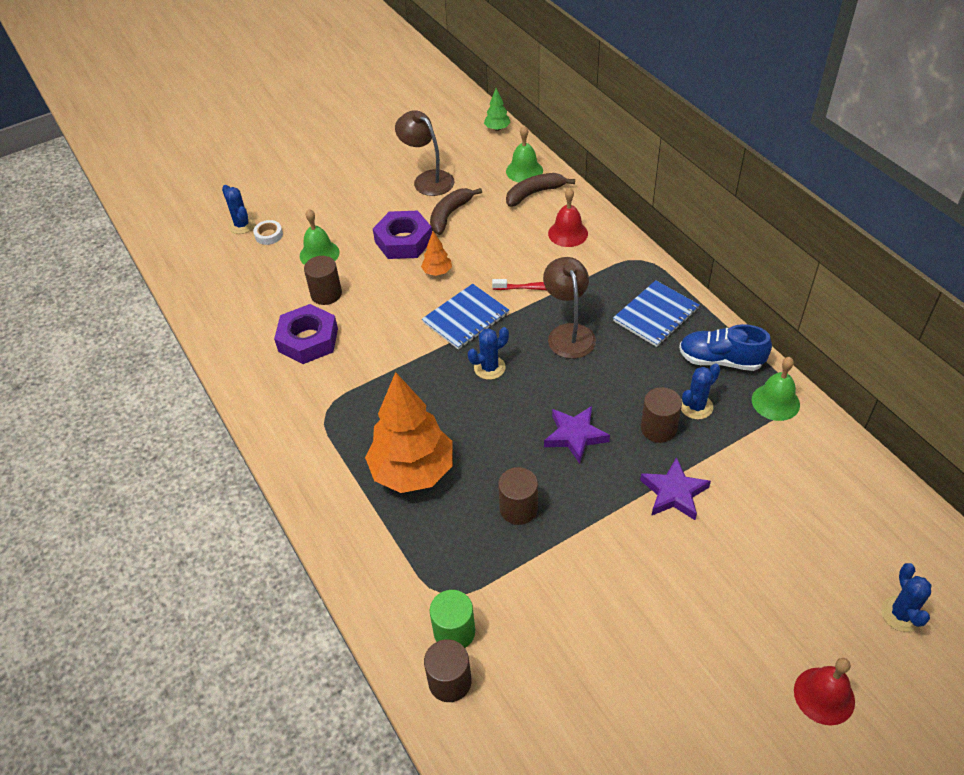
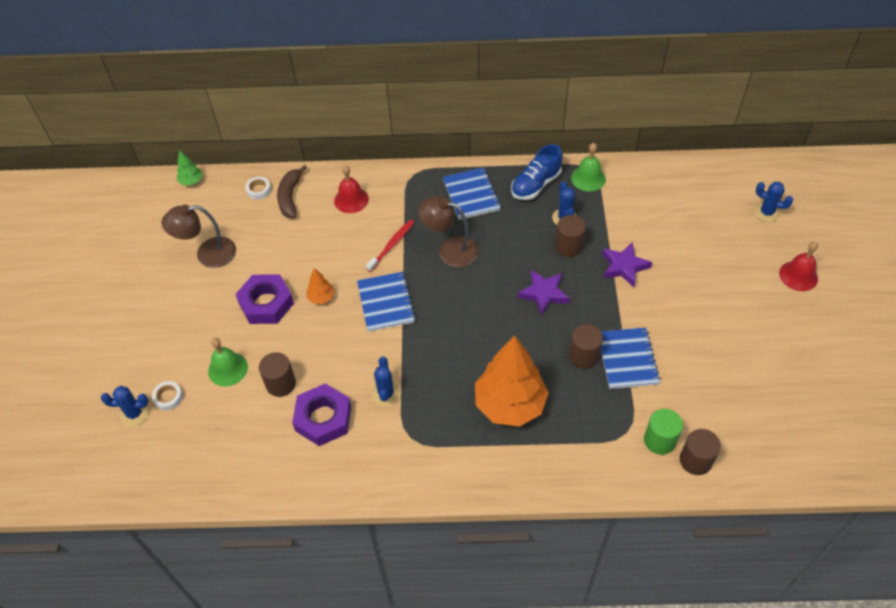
camera: 60 degrees left, 5 degrees up
brown banana [430,188,482,235] -> none
blue cactus [468,327,509,380] -> blue cactus moved to [372,357,400,406]
green bell [506,125,543,182] -> white tape [245,177,271,200]
none -> blue notebook [601,327,661,389]

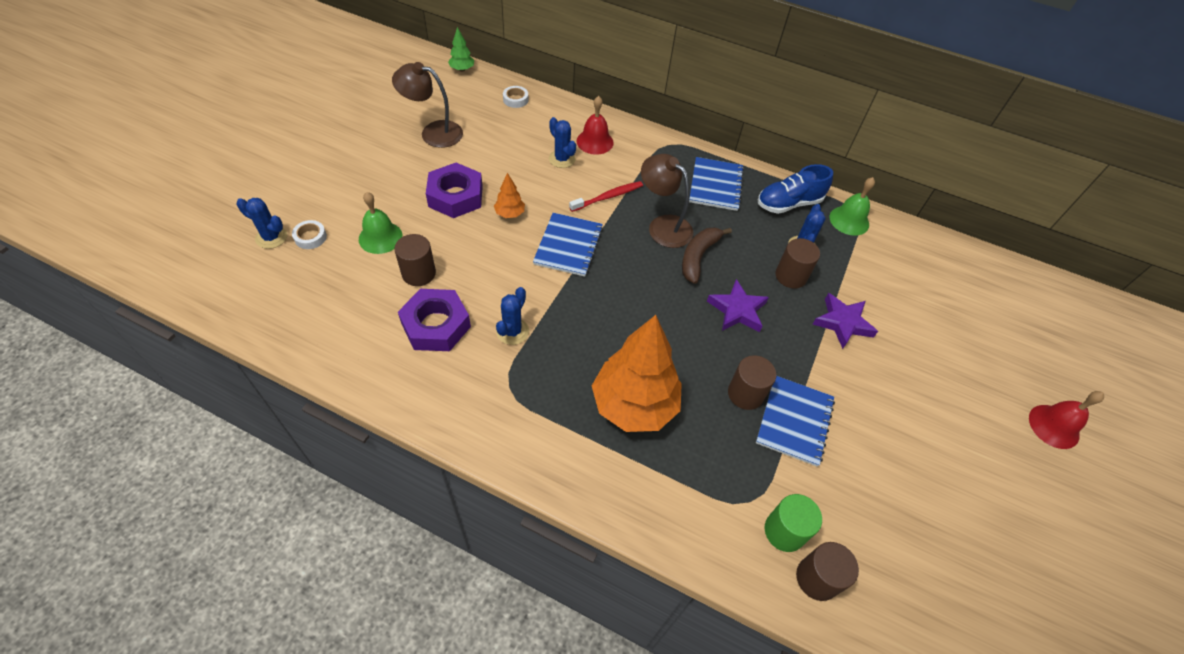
camera: 20 degrees right, 0 degrees up
brown banana [277,165,307,218] -> brown banana moved to [682,228,732,284]
blue cactus [754,182,793,222] -> blue cactus moved to [549,117,576,168]

